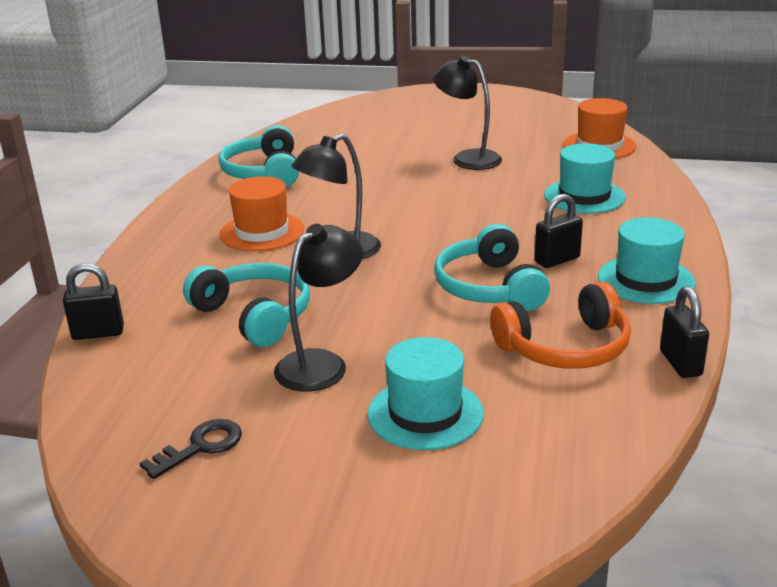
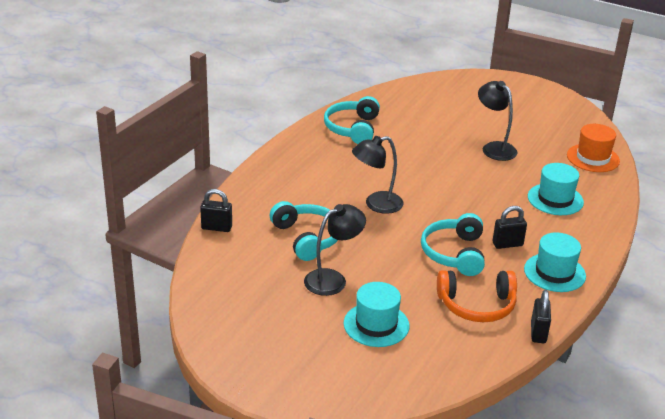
camera: 15 degrees right, 5 degrees up
black key [140,419,242,479] -> none
orange hat [220,176,304,251] -> none

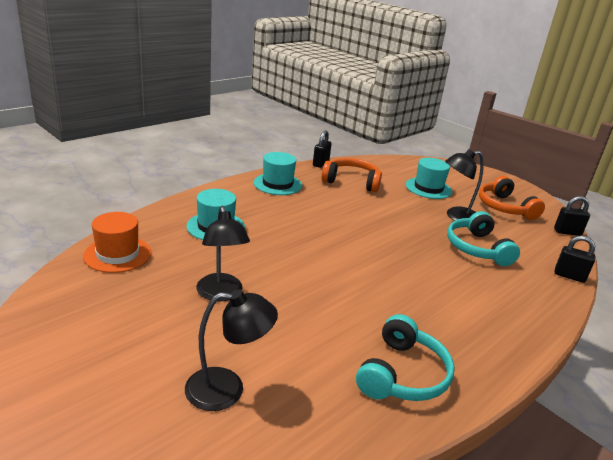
camera: 165 degrees left, 5 degrees down
black lamp [352,136,403,214] -> black lamp moved to [185,289,278,411]
turquoise headphones [421,213,485,276] -> none
black padlock [492,206,527,249] -> black padlock moved to [554,196,590,236]
none -> orange headphones [479,176,545,220]

